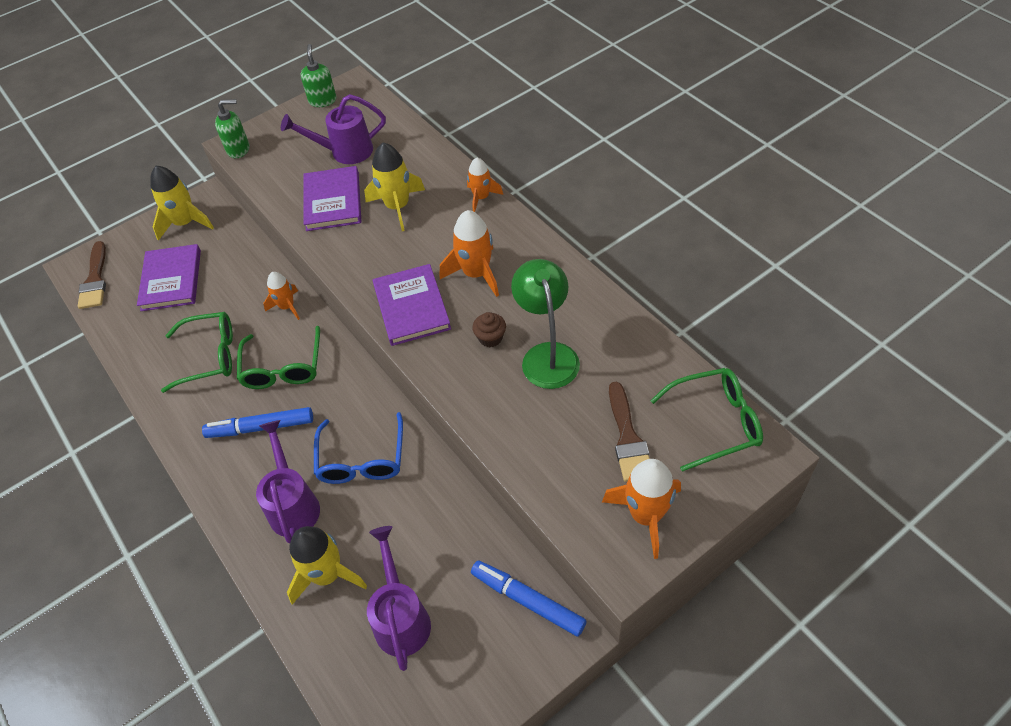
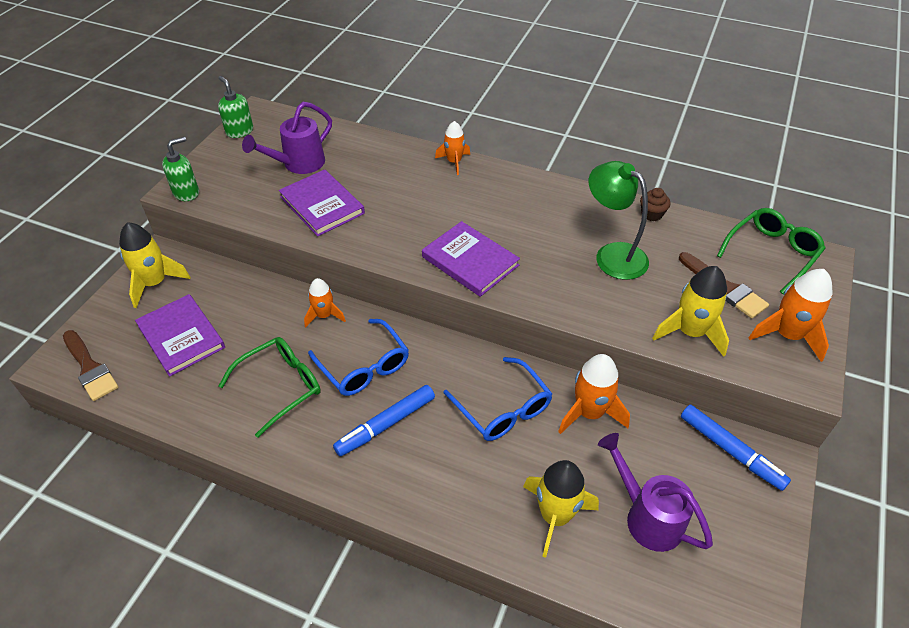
camera: 35 degrees left, 5 degrees down
green glasses [237,326,320,389] -> blue glasses [308,319,409,396]
purple watering can [256,420,320,544] -> none
yellow rocket [364,143,425,231] -> yellow rocket moved to [652,266,729,357]
orange rocket [440,210,499,297] -> orange rocket moved to [558,354,630,434]
blue marker [471,560,586,637] -> blue marker turned 135 degrees counterclockwise [681,405,791,491]
brown cupcake [472,312,506,347] -> brown cupcake moved to [640,188,670,221]

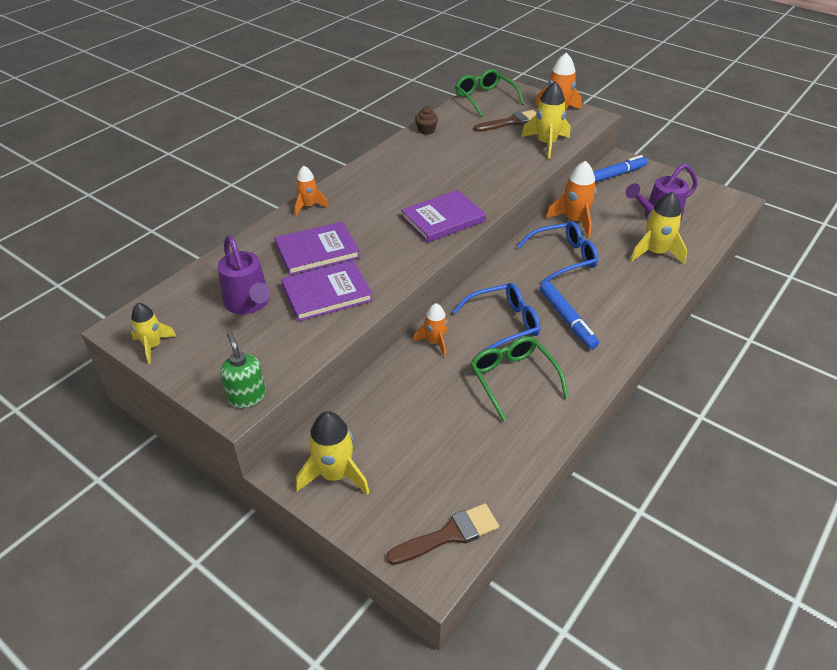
camera: 75 degrees left, 5 degrees down
purple book [135,294,225,377] -> purple book moved to [275,221,360,276]
green soap dispenser [218,76,253,138] -> yellow rocket [131,303,177,364]
green lamp [589,161,649,280] -> none

